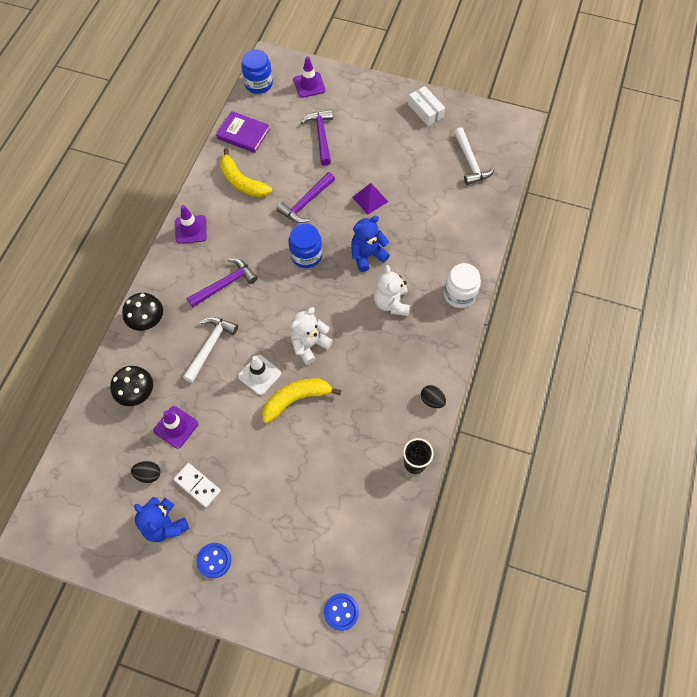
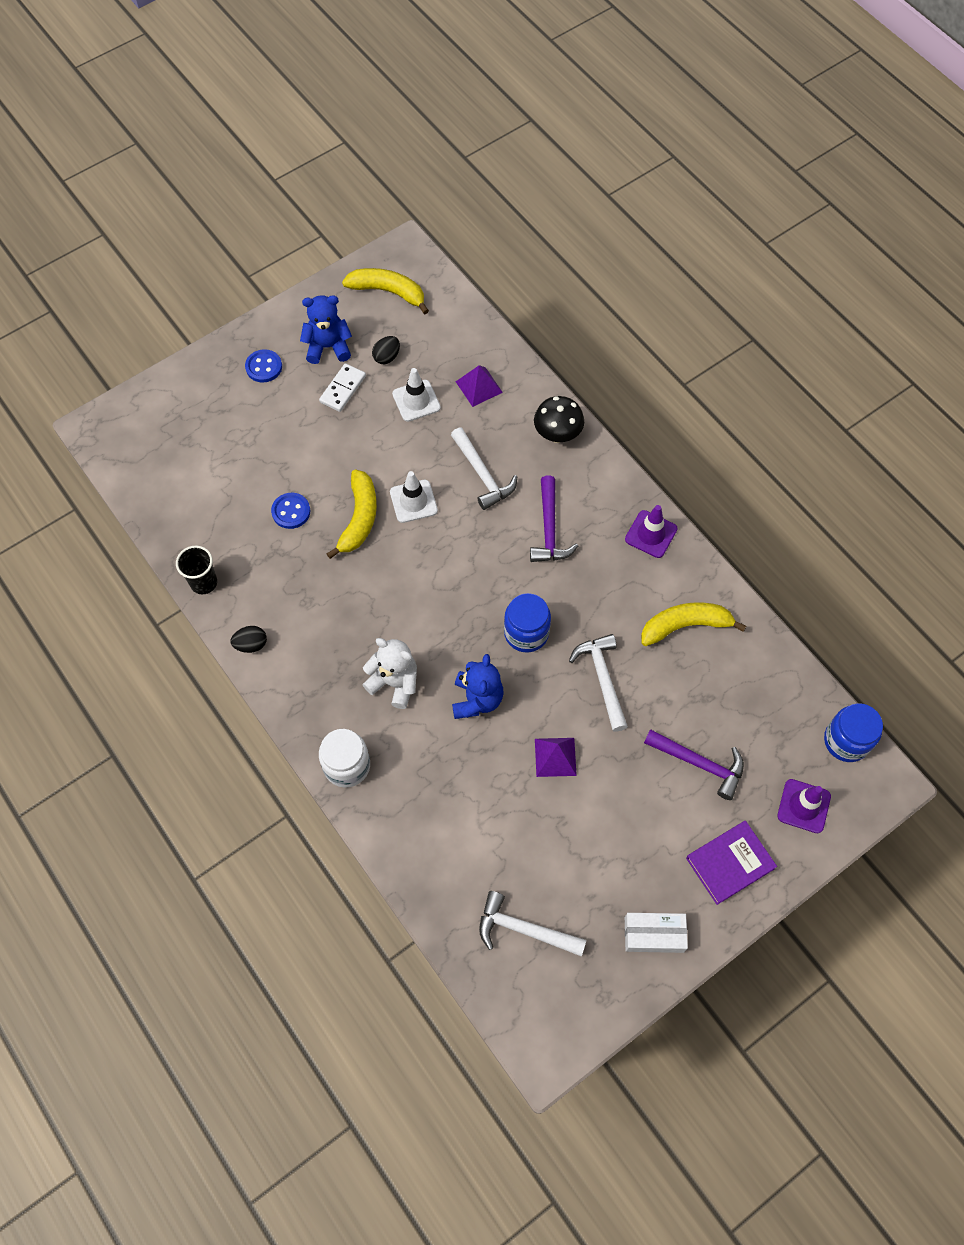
camera: 125 degrees right, 0 degrees up
black mushroom [110,366,153,406] -> purple pyramid [456,365,503,407]
purple traffic cone [153,406,198,449] -> white traffic cone [392,368,441,422]
white domino [173,463,221,507] -> white domino turned 45 degrees counterclockwise [319,363,366,412]
purple book [216,111,270,153] -> purple book moved to [686,821,777,905]
purple hammer [276,172,335,223] -> white hammer [569,634,628,732]
white teddy bear [291,307,333,365] -> none
blue button [324,593,359,631] -> blue button moved to [271,493,310,529]
none -> yellow banana [342,268,429,314]

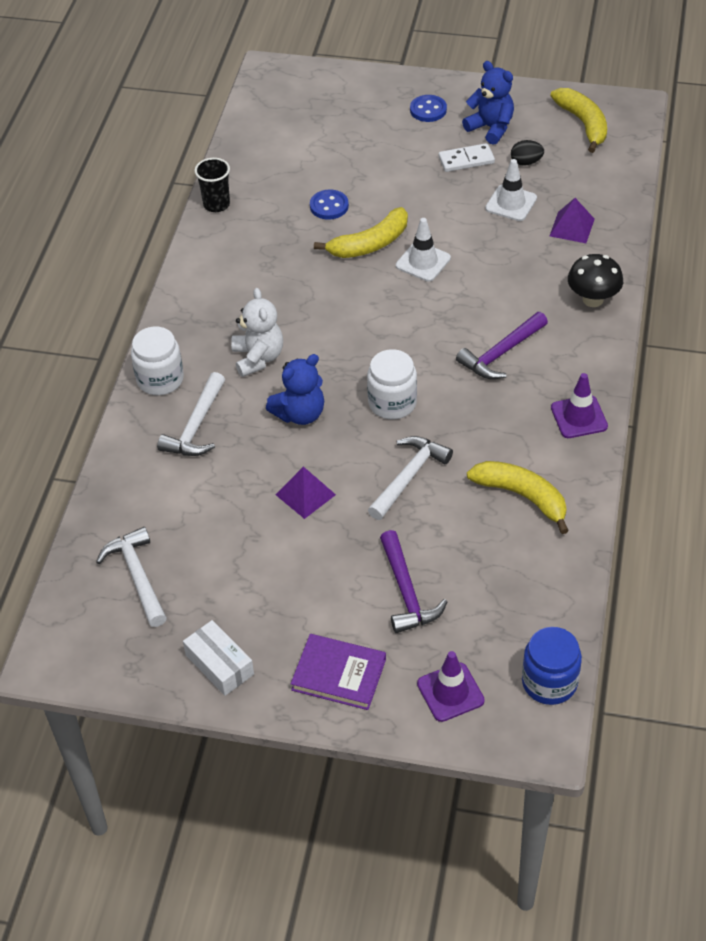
camera: 50 degrees right, 15 degrees down
black egg [231,626,267,653] -> none
white hammer [451,427,517,510] -> white hammer moved to [157,372,225,456]
blue jar [504,593,551,653] -> white jar [367,349,417,419]

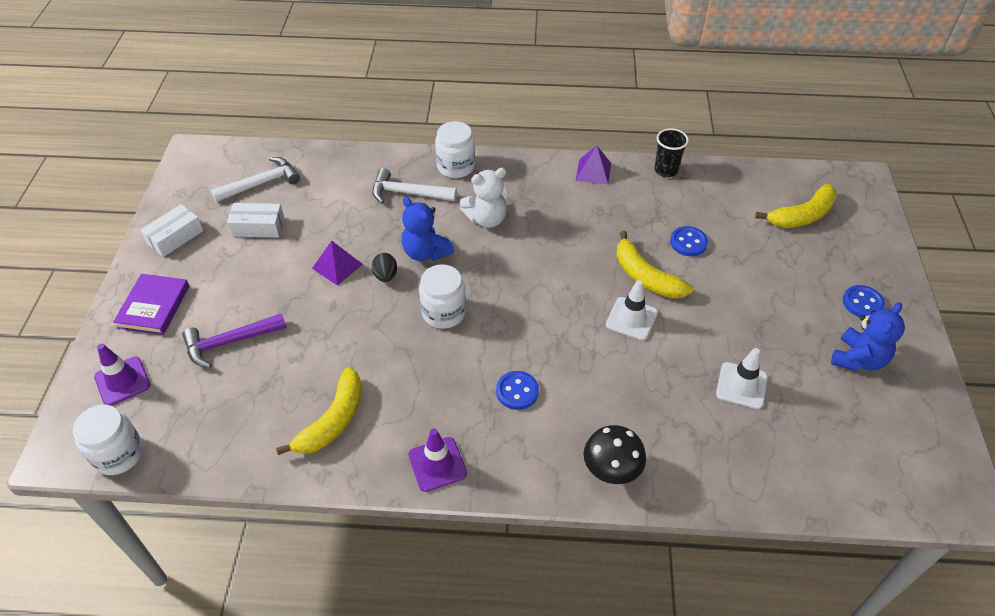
camera: 80 degrees right, 0 degrees up
white hammer [368,436,453,520] -> none
white domino [438,143,495,172] -> none
purple hammer [456,312,548,379] -> blue button [496,371,539,410]
black egg [511,140,544,166] -> black egg moved to [372,253,397,282]
blue jar [522,627,582,705] -> white jar [73,405,143,475]
yellow banana [550,88,607,153] -> yellow banana moved to [755,184,837,228]
purple pyramid [550,198,595,243] -> purple pyramid moved to [576,145,611,185]
none -> white box [227,203,284,238]

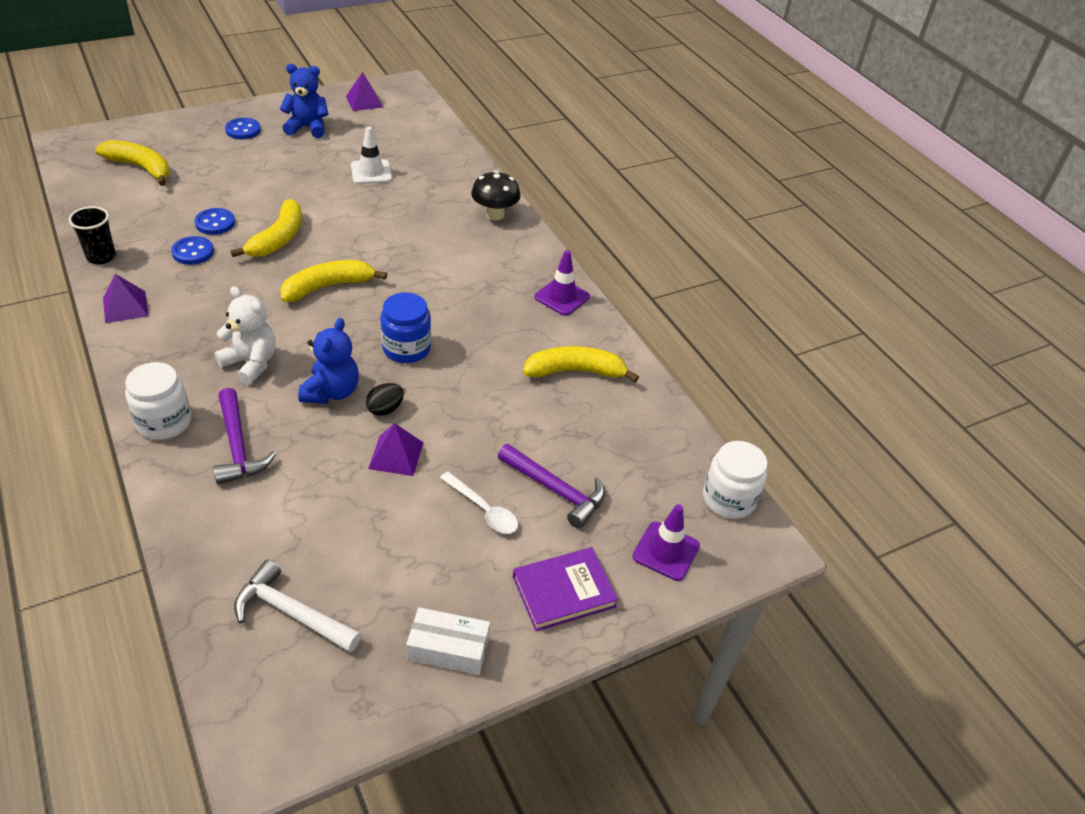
camera: 125 degrees left, 5 degrees down
white box [227,203,284,238] -> none
white hammer [372,168,457,204] -> purple hammer [213,388,276,485]
white jar [419,264,466,329] -> blue jar [380,292,431,363]
blue button [496,371,539,410] -> blue button moved to [171,236,214,265]
white traffic cone [606,280,658,340] -> none
none -> yellow banana [280,260,387,302]
none -> purple pyramid [346,72,383,111]
none -> white spoon [440,472,518,534]

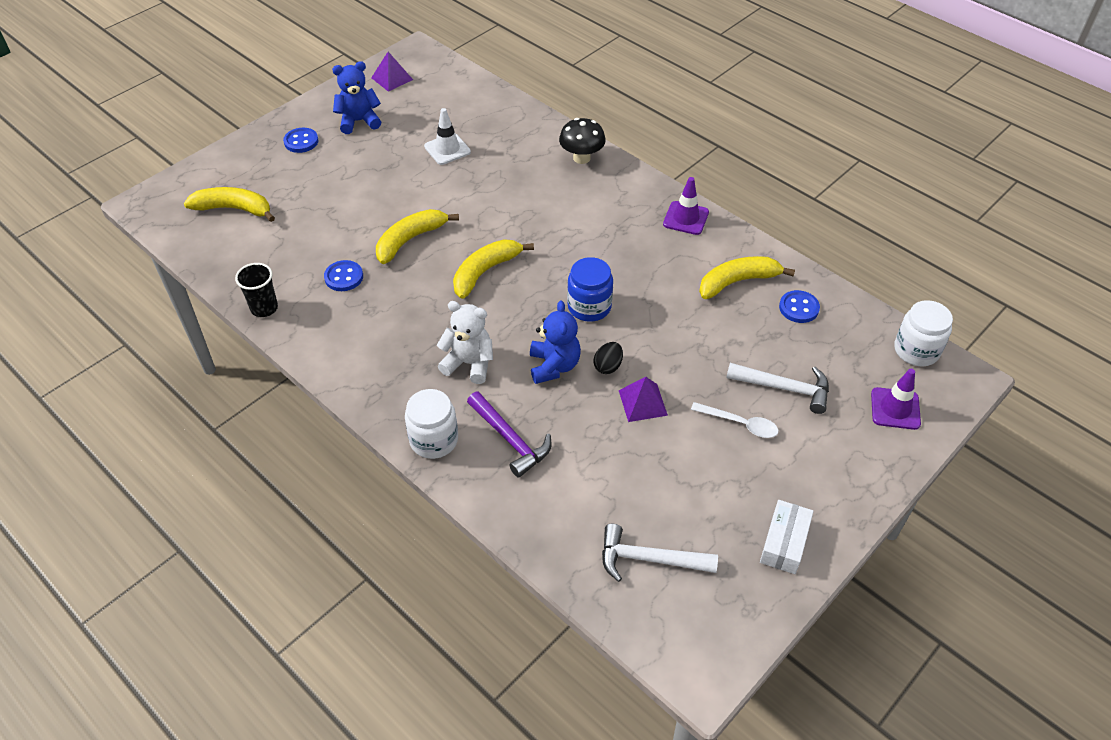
camera: 15 degrees left, 5 degrees up
purple pyramid [103,274,148,323] -> none
blue button [194,208,235,235] -> blue button moved to [779,290,820,323]
yellow banana [231,199,302,257] -> yellow banana turned 135 degrees counterclockwise [376,209,459,264]
white box [406,607,490,675] -> white box turned 60 degrees counterclockwise [760,500,814,574]
purple hammer [498,444,605,528] -> white hammer [726,363,829,414]
purple book [513,547,618,631] -> none

